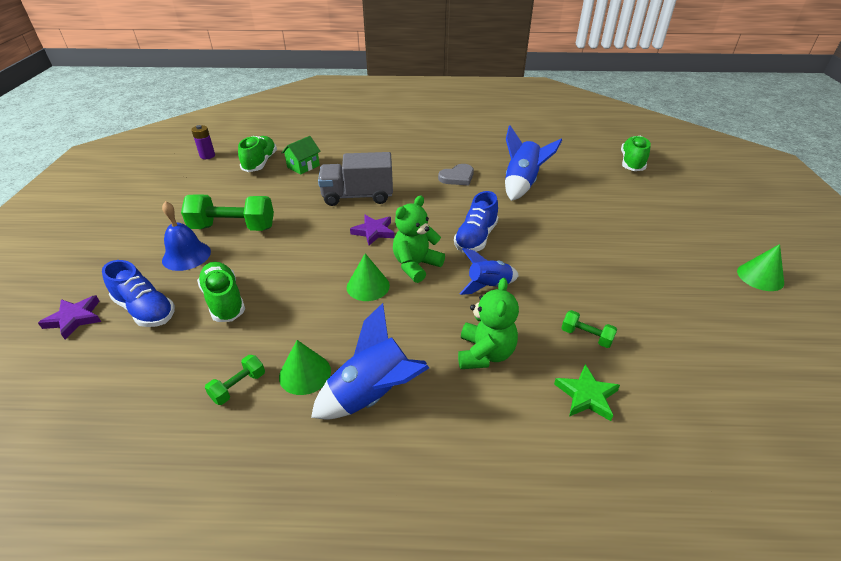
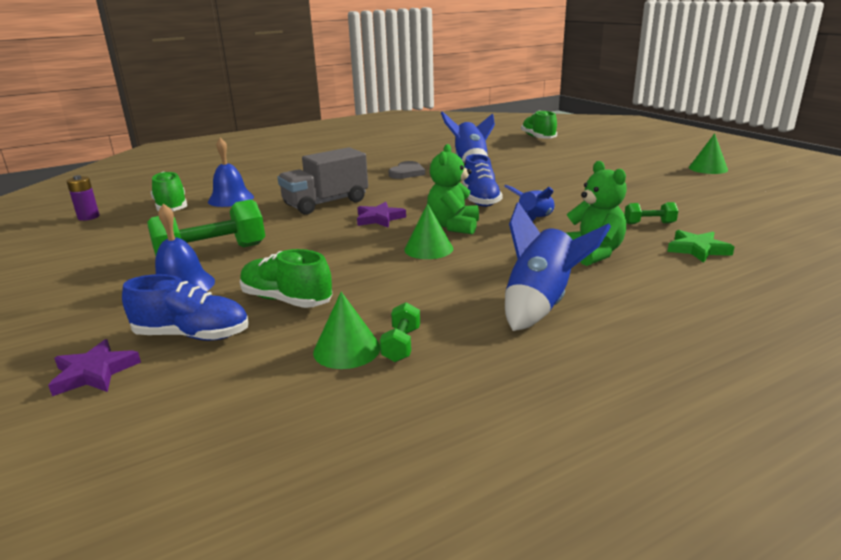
camera: 30 degrees left, 15 degrees down
green cone [279,340,331,395] -> green cone moved to [313,292,380,369]
green house [282,136,321,175] -> blue bell [208,138,254,207]

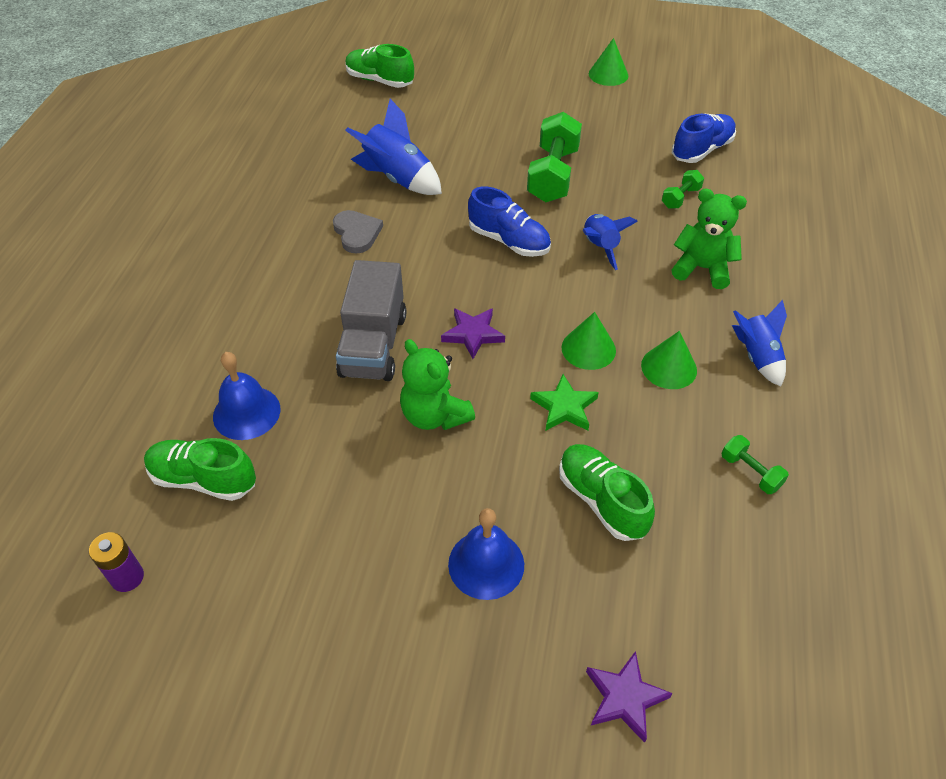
camera: 50 degrees left, 25 degrees up
blue shoe [122,274,249,341] -> blue shoe moved to [672,113,736,163]
green dumbbell [147,200,265,256] -> green dumbbell moved to [527,112,582,202]
green shoe [240,249,332,308] -> green shoe turned 75 degrees clockwise [559,444,655,541]
green cone [313,292,380,369] -> green cone moved to [641,331,697,389]
green teddy bear [427,144,479,234] -> green teddy bear moved to [400,339,475,430]
blue rocket [505,202,611,331] -> blue rocket [732,300,787,386], size x0.66
green star [667,230,734,263] -> green star moved to [530,374,599,431]

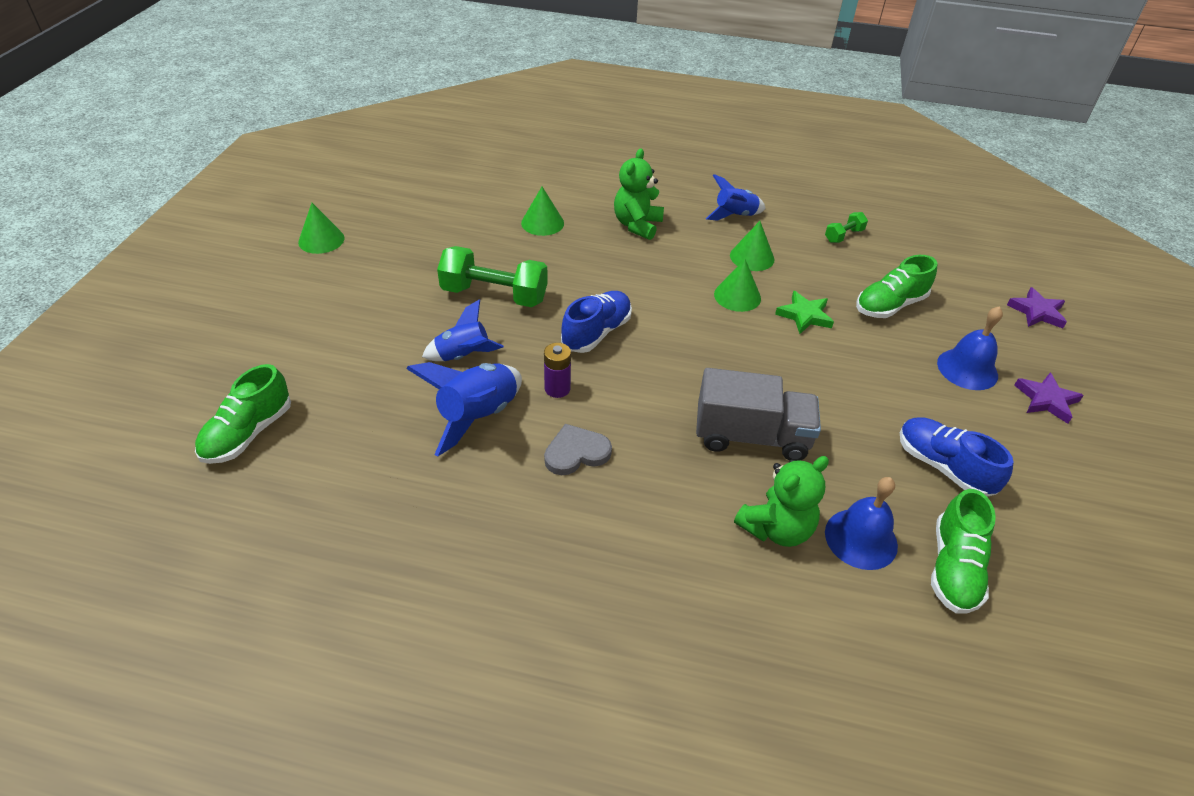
camera: 90 degrees left, 5 degrees down
purple battery [89,532,144,592] -> purple battery moved to [544,343,571,398]
green teddy bear [400,339,475,430] -> green teddy bear moved to [734,456,829,547]
purple star [441,308,505,359] -> purple star moved to [1014,372,1084,424]
blue rocket [583,214,638,270] -> blue rocket moved to [422,299,504,361]
green dumbbell [662,170,704,209] -> green cone [521,187,564,236]
blue shoe [672,113,736,163] -> blue shoe moved to [900,417,1014,497]

